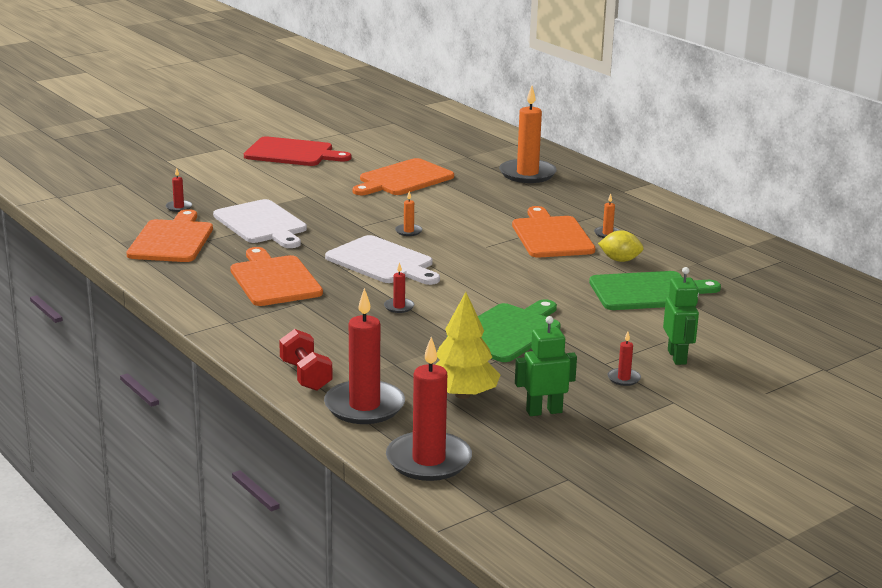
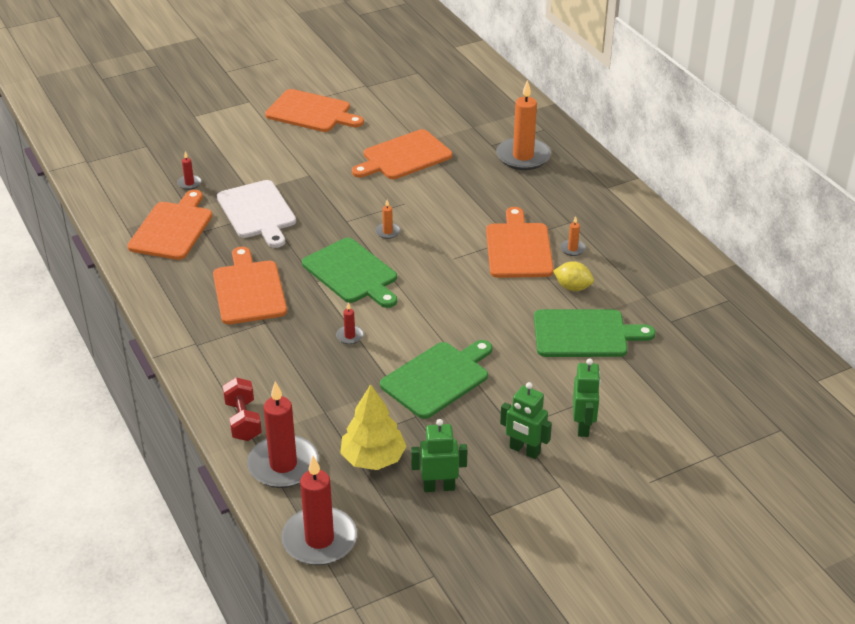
camera: 10 degrees right, 15 degrees up
red cutting board [244,136,351,166] -> orange cutting board [265,89,364,132]
white cutting board [325,235,440,285] -> green cutting board [302,238,397,308]
red candle [608,332,641,386] -> green robot [500,382,552,459]

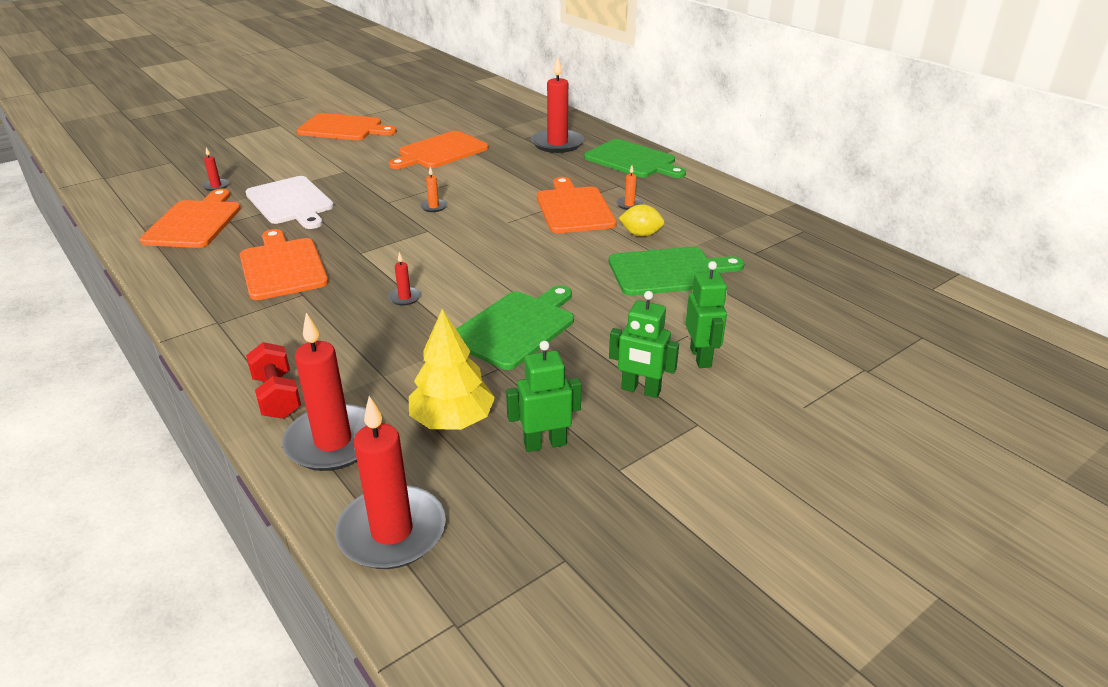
camera: 10 degrees left, 5 degrees down
green cutting board [302,238,397,308] -> green cutting board moved to [584,139,686,178]
orange candle [496,80,551,170] -> red candle [531,57,584,153]

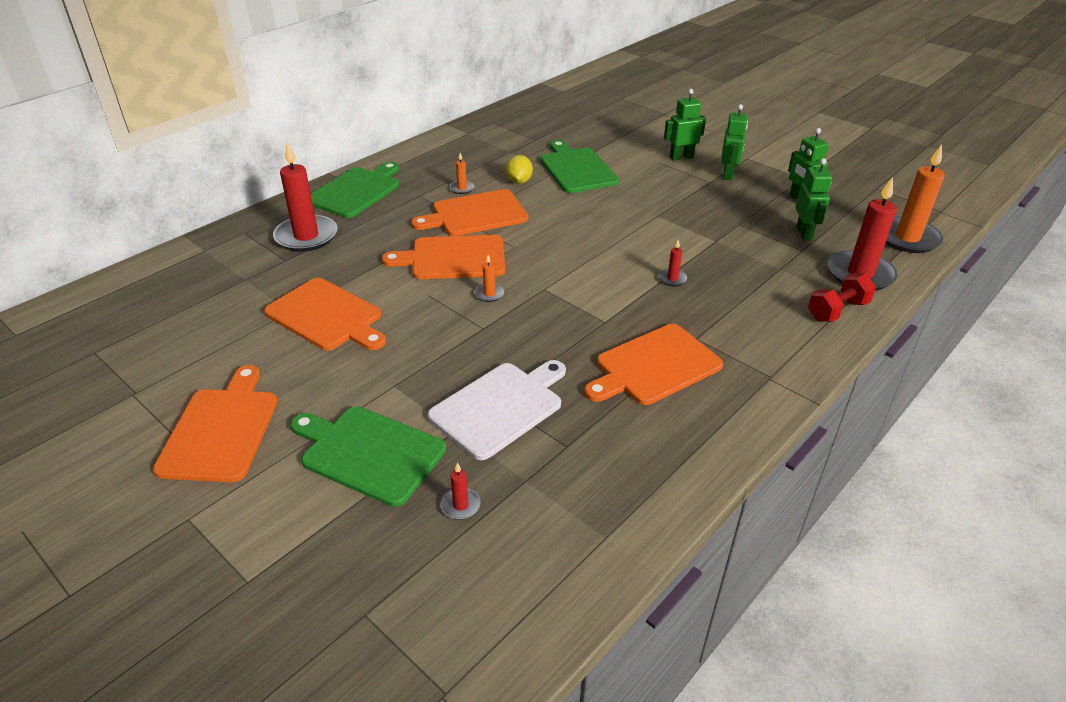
camera: 100 degrees left, 5 degrees up
orange cutting board [140,189,241,248] -> orange cutting board moved to [382,235,505,279]
red candle [335,396,446,569] -> orange candle [886,144,945,253]
yellow tree [409,309,495,430] -> green robot [795,158,832,240]
green cutting board [456,285,574,370] -> green cutting board moved to [290,406,446,507]

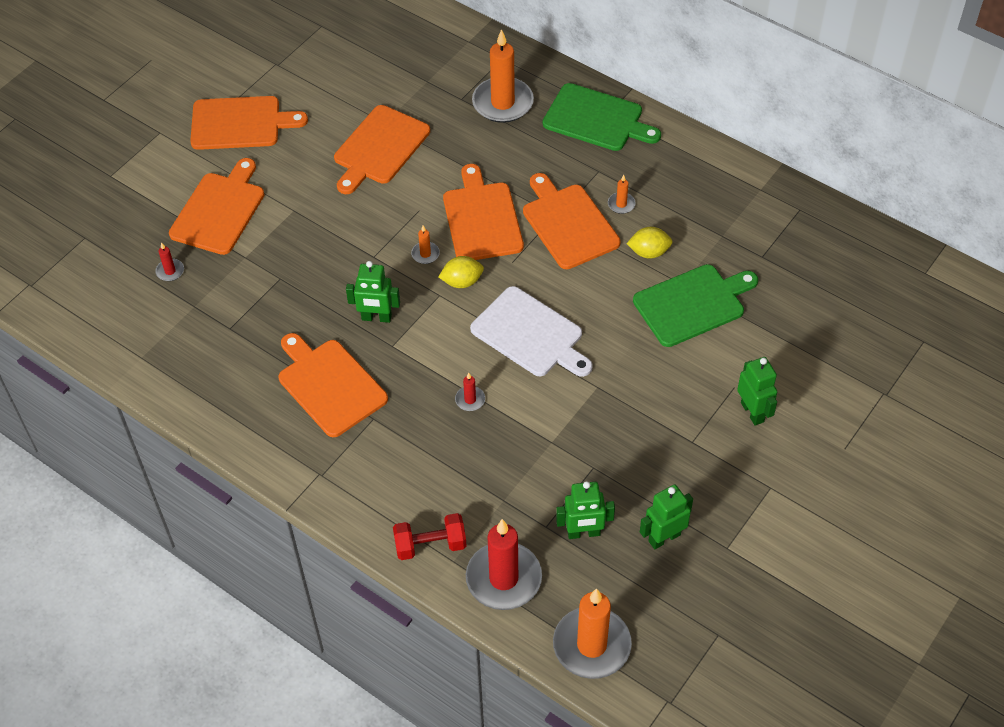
camera: 85 degrees right, 15 degrees up
red candle [273,143,338,252] -> orange candle [472,29,534,123]
green cutting board [290,406,446,507] -> orange cutting board [169,158,264,255]
white cutting board [428,360,566,460] -> white cutting board moved to [470,286,593,377]
green robot [721,104,748,180] -> green robot moved to [346,261,400,323]
red dumbbell [808,273,876,322] -> red dumbbell turned 60 degrees counterclockwise [393,513,467,560]
none -> yellow lemon [439,256,484,288]

